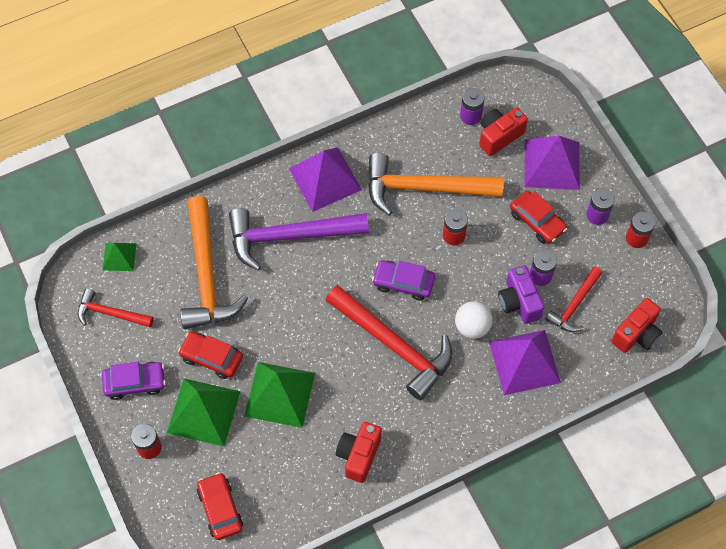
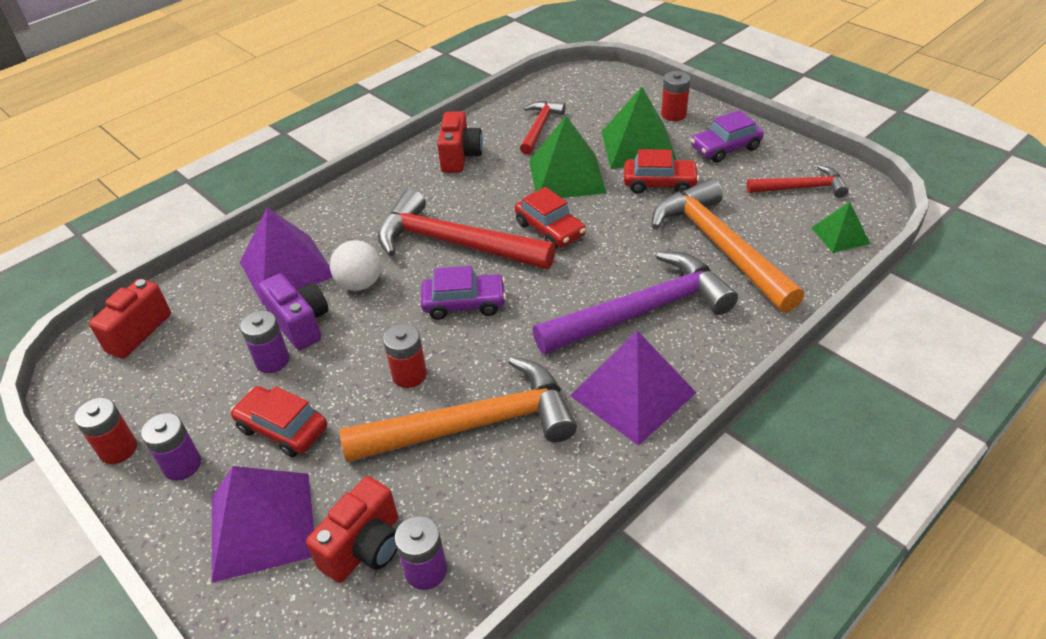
camera: 165 degrees right, 20 degrees down
red car [197,472,243,540] -> red car moved to [515,187,586,248]
red hammer [545,267,602,332] -> red hammer moved to [520,101,566,155]

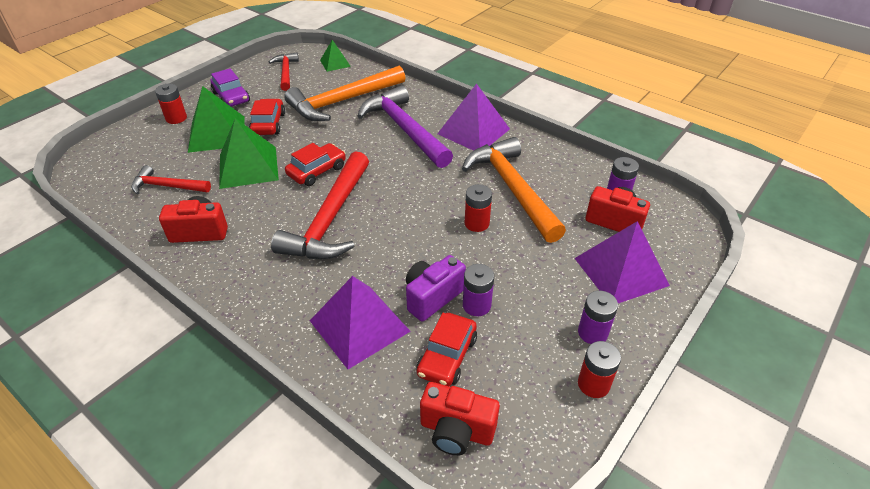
camera: 100 degrees left, 0 degrees up
red car [231,386,327,457] -> red car moved to [416,313,477,386]
white ball [330,240,381,291] -> none
purple car [421,266,506,320] -> none

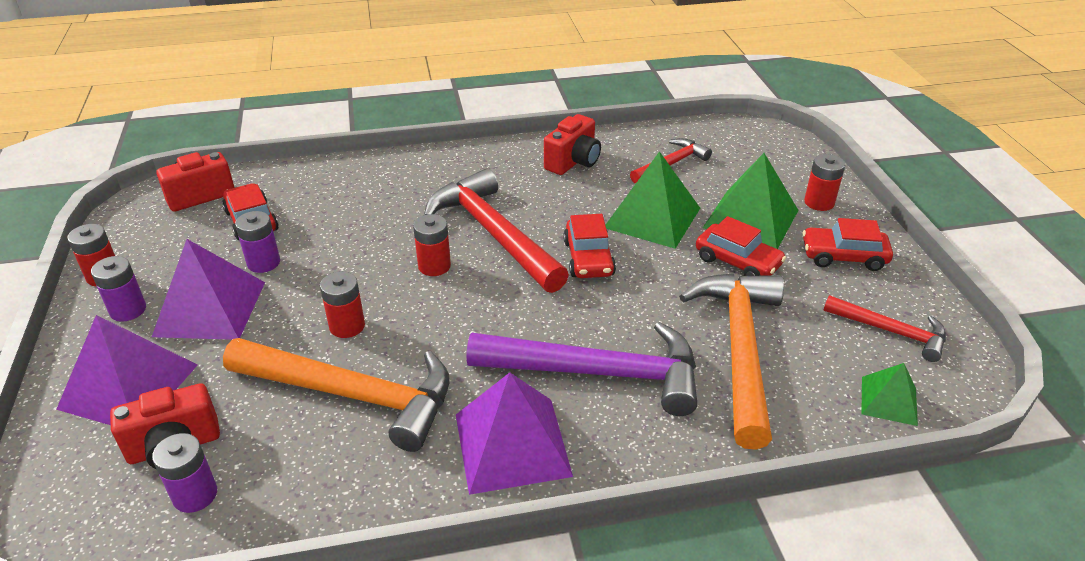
camera: 130 degrees right, 5 degrees down
purple car [211,68,250,107] -> red car [803,218,893,271]
purple pyramid [310,276,411,369] -> purple pyramid moved to [152,239,265,340]
purple camera [406,255,466,322] -> none
none -> red battery [413,214,451,276]

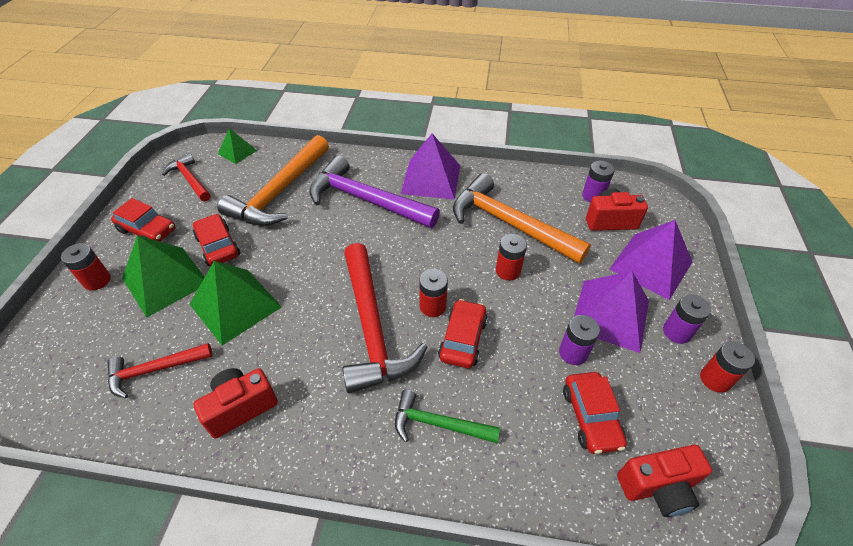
camera: 160 degrees left, 10 degrees up
red car [563,214,616,278] -> red car moved to [438,299,488,368]
none -> green hammer [395,390,500,443]

